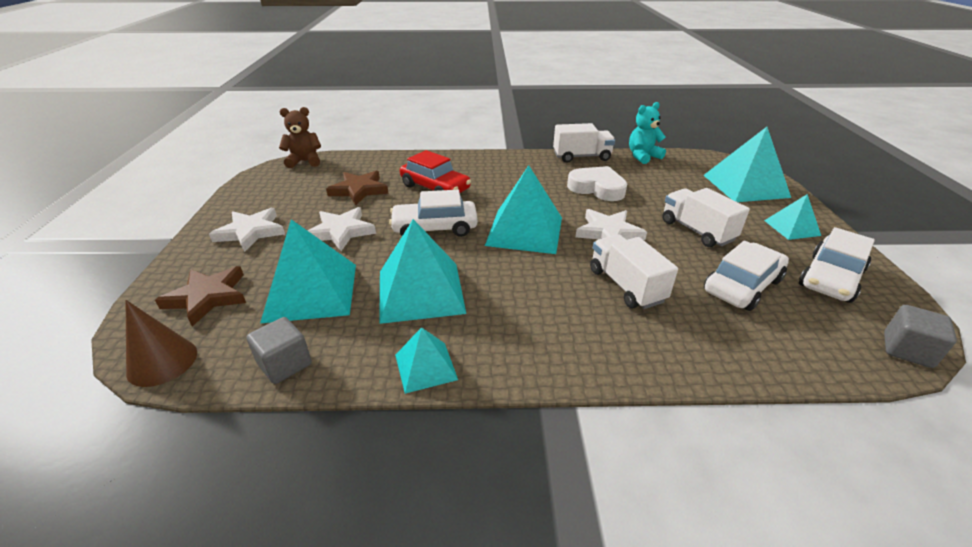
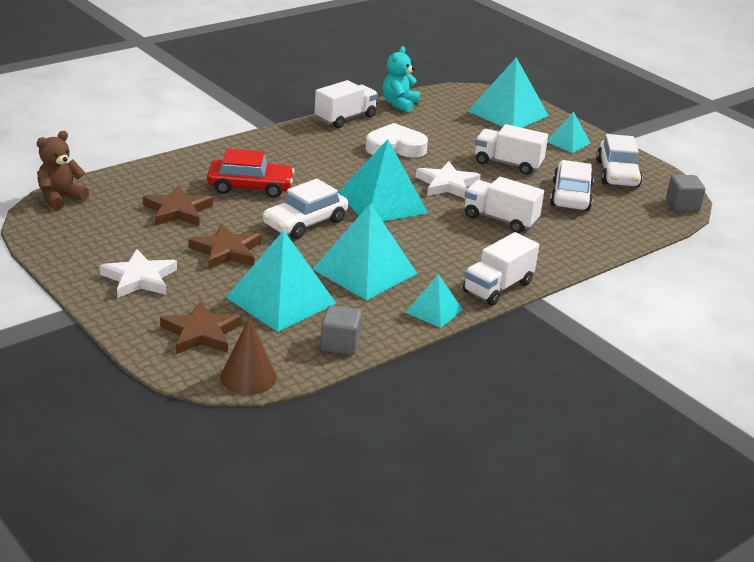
camera: 40 degrees left, 5 degrees down
white star [307,207,376,251] -> brown star [188,224,261,269]
none -> white truck [463,232,539,306]

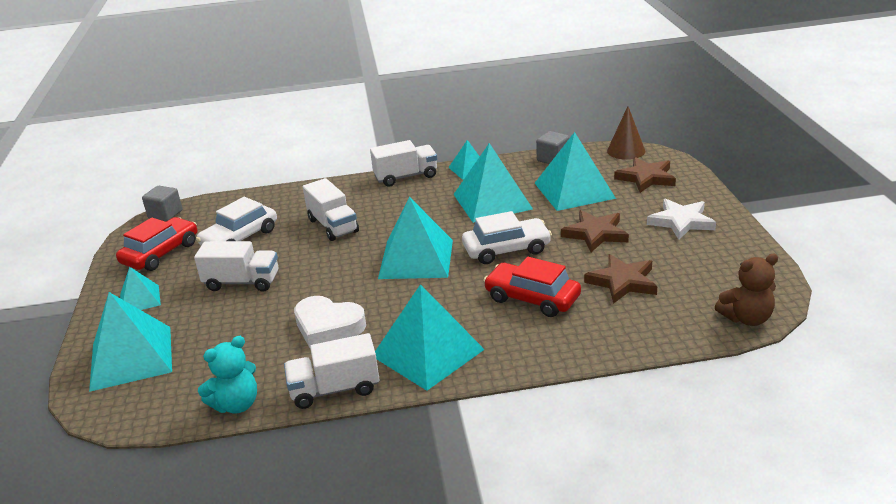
camera: 145 degrees left, 0 degrees up
white star [416,161,481,199] -> none
white truck [475,124,548,175] -> white truck turned 45 degrees counterclockwise [194,241,278,292]
white car [596,134,642,187] -> red car [116,217,197,271]
none -> turquoise pyramid [375,284,485,391]

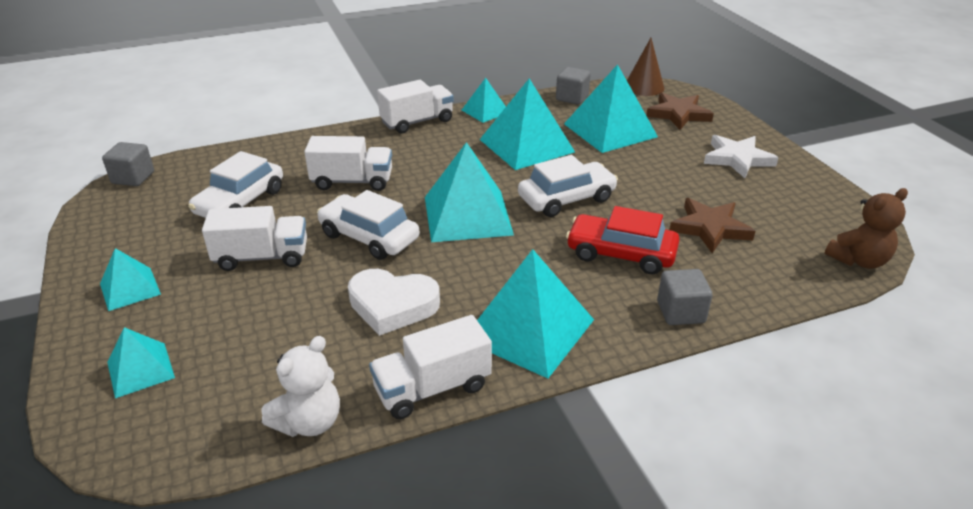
camera: 15 degrees left, 5 degrees up
turquoise pyramid [89,292,172,392] -> turquoise pyramid [107,327,175,398], size x0.54
red car [116,217,197,271] -> none
turquoise teddy bear [198,336,257,413] -> white teddy bear [262,336,340,437]
white truck [303,178,359,241] -> white truck turned 45 degrees counterclockwise [304,136,392,191]
brown star [561,210,629,252] -> none
none -> white car [317,190,419,260]
none -> grey cube [657,269,713,325]

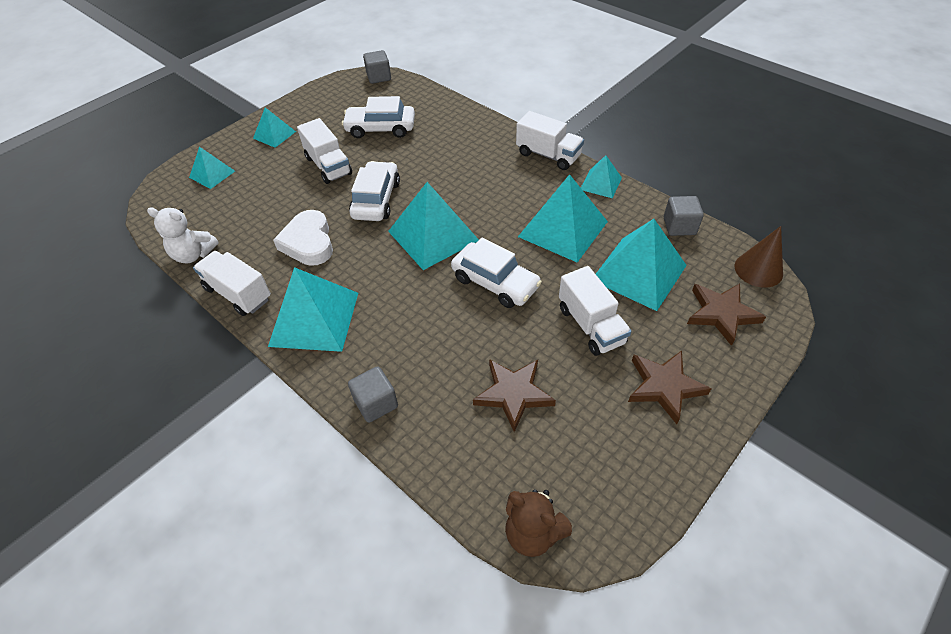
camera: 65 degrees right, 15 degrees up
white truck [304,136,392,191] -> white truck moved to [559,266,632,356]
red car [566,206,680,274] -> none
white star [704,135,779,178] -> brown star [628,350,711,424]

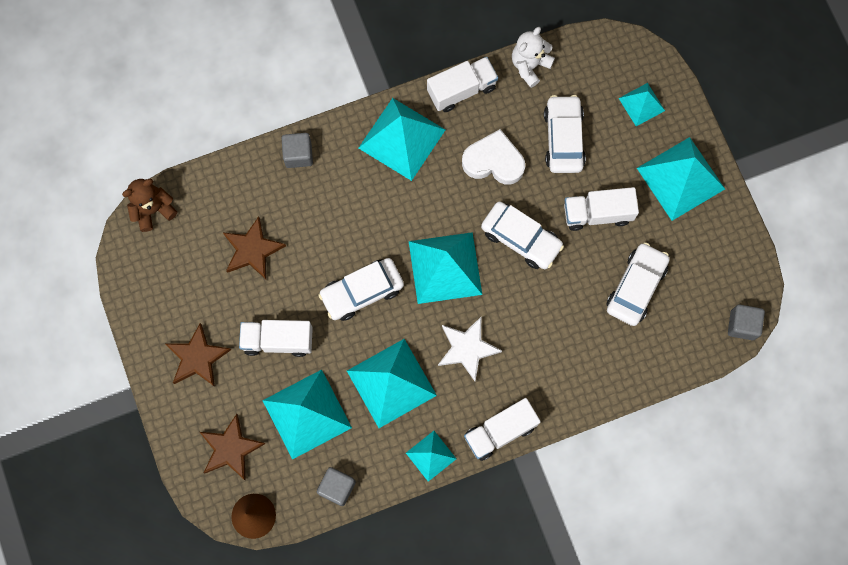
camera: 115 degrees right, 25 degrees up
turquoise pyramid [253,107,296,148] -> turquoise pyramid [637,137,725,221], size x1.85
none -> white star [438,317,502,381]
none -> white car [544,95,586,173]

